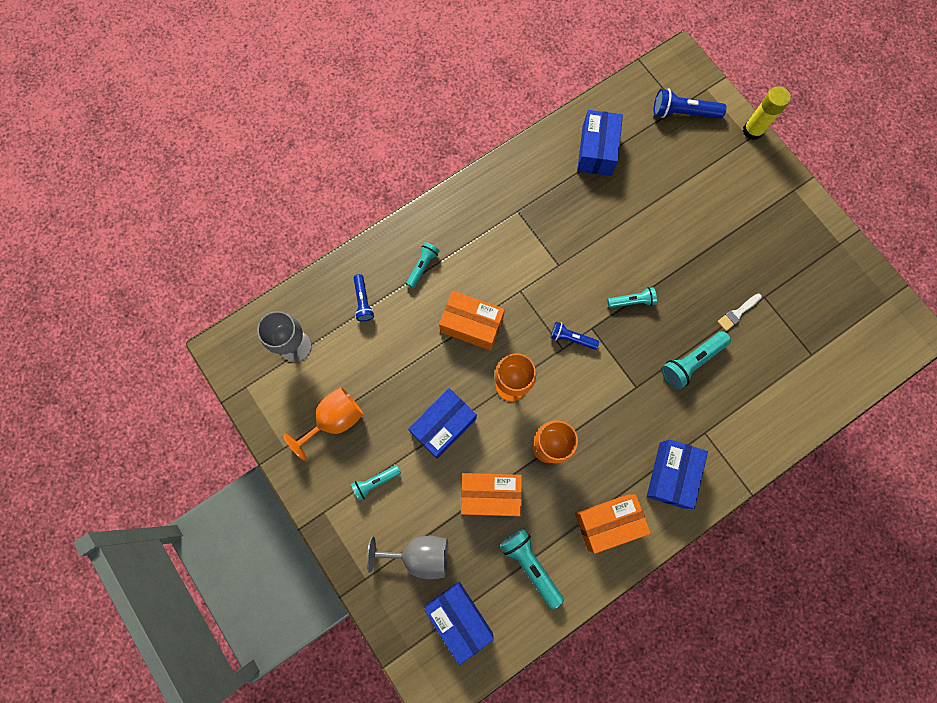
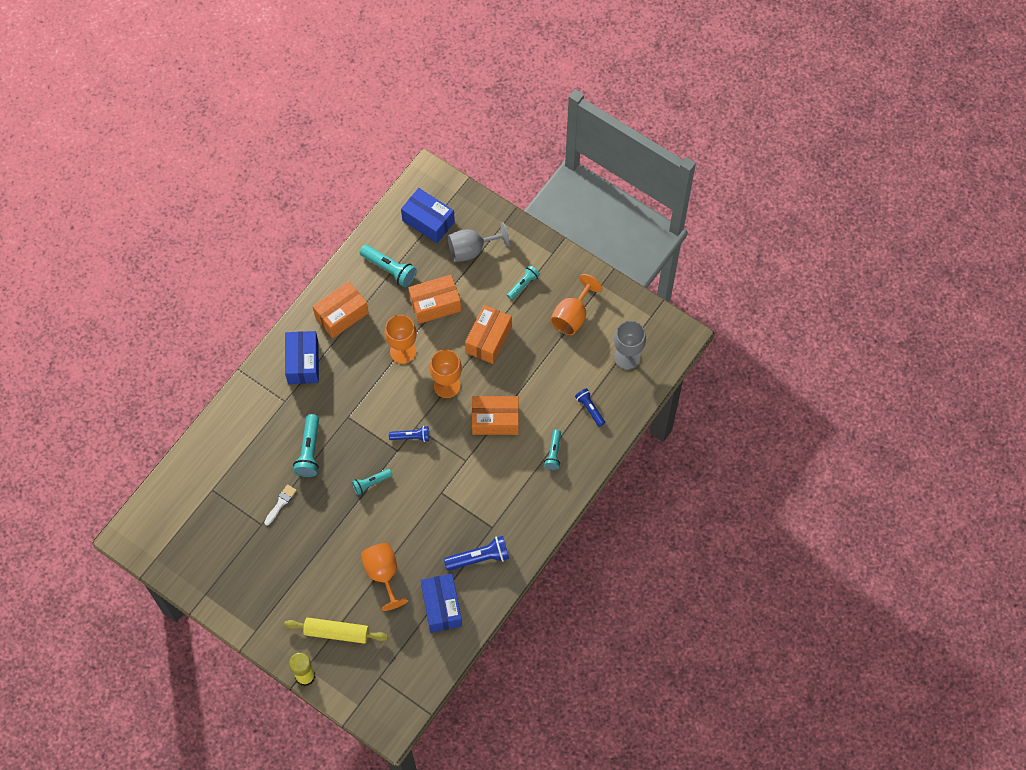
camera: 160 degrees right, 10 degrees down
blue box [408,388,477,459] -> orange box [465,305,512,364]
blue flashlight [654,89,726,119] -> blue flashlight moved to [444,536,509,571]
turquoise flashlight [661,331,731,389] -> turquoise flashlight turned 150 degrees clockwise [293,414,319,477]
none -> yellow rolling pin [284,618,388,644]
none -> orange goblet [361,543,408,611]

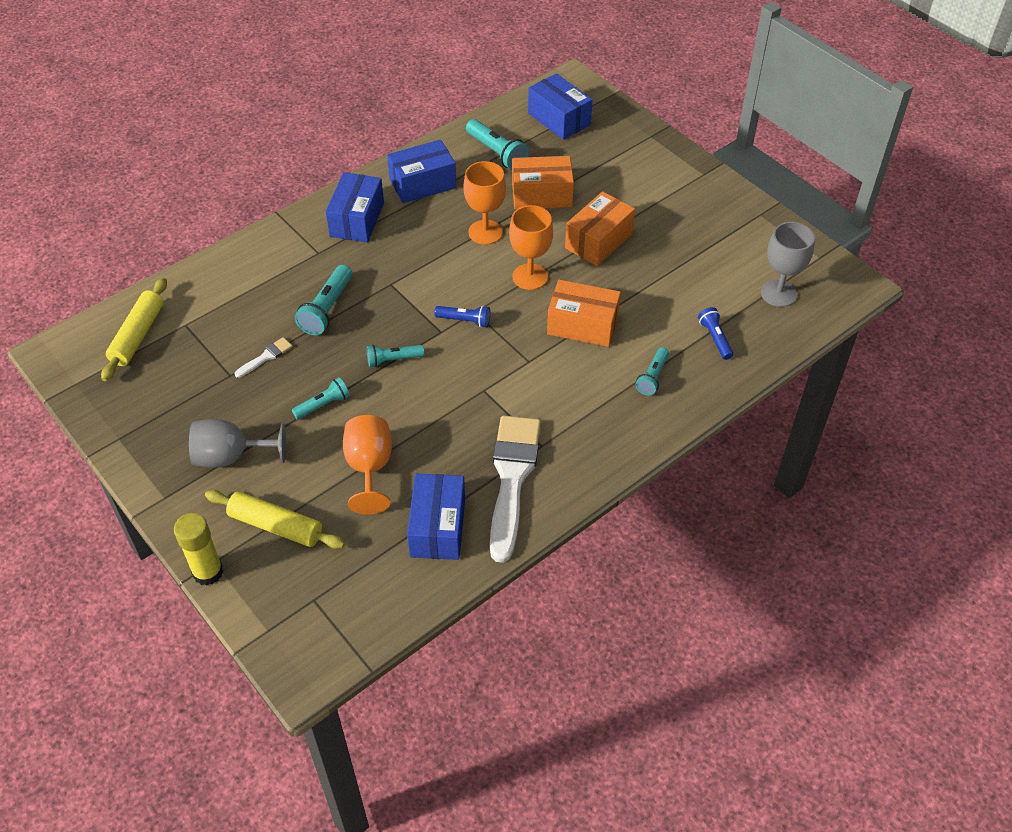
camera: 15 degrees right, 15 degrees down
orange box [313,281,369,338] -> blue box [387,140,456,203]
blue flashlight [444,536,509,571] -> white brush [490,415,541,563]
grey goblet [448,222,510,262] -> grey goblet moved to [189,419,286,468]
turquoise flashlight [507,265,540,300] -> turquoise flashlight moved to [292,377,350,420]
orange goblet [550,274,602,335] -> none
none -> yellow rolling pin [101,278,167,381]

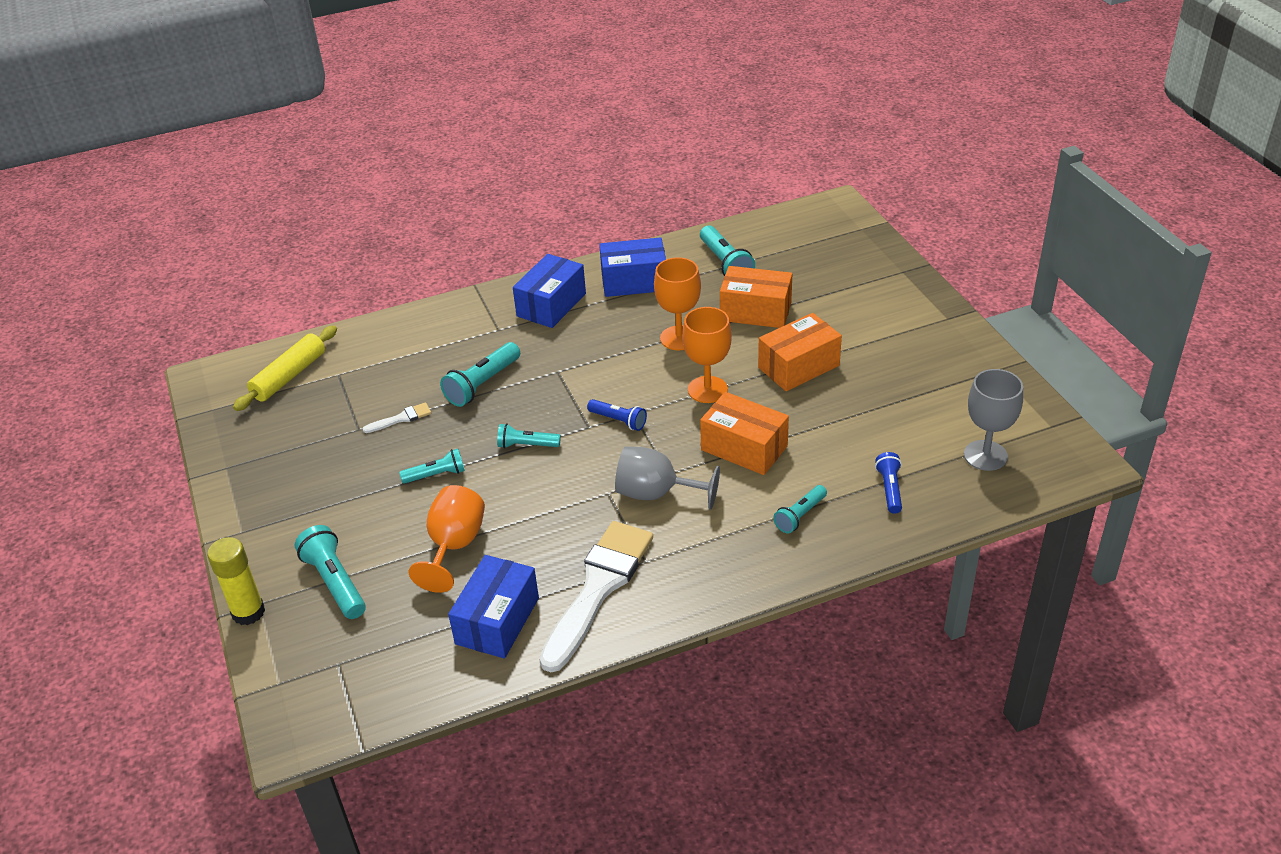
camera: 20 degrees right, 10 degrees down
grey goblet [189,419,286,468] -> grey goblet moved to [615,446,720,510]
yellow rolling pin [205,490,345,549] -> turquoise flashlight [295,525,366,619]
blue box [528,73,592,140] -> none

